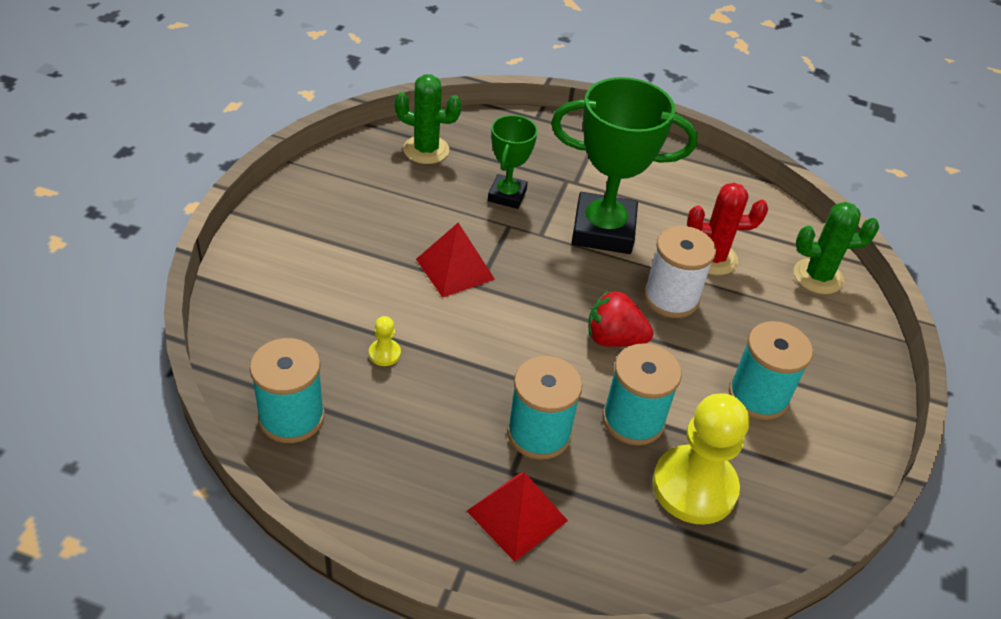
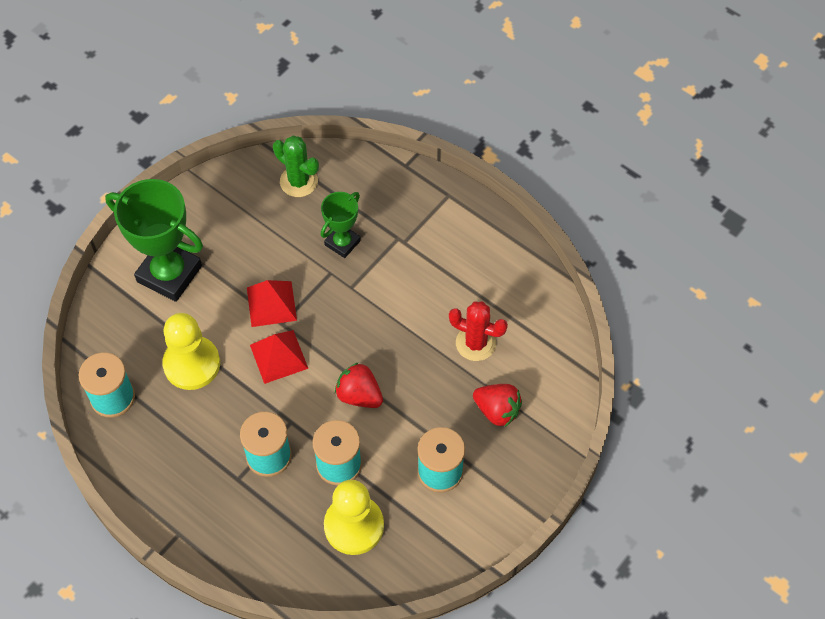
camera: 25 degrees right, 15 degrees up
yellow pawn [369,316,401,366] -> yellow pawn [162,313,220,390], size x2.45
red pyramid [467,472,568,562] -> red pyramid moved to [250,330,308,384]
green trophy [551,77,698,254] -> green trophy moved to [105,179,203,302]
white spool [644,226,716,318] -> none
green cactus [794,202,879,294] -> none
none -> red strawberry [473,384,522,427]

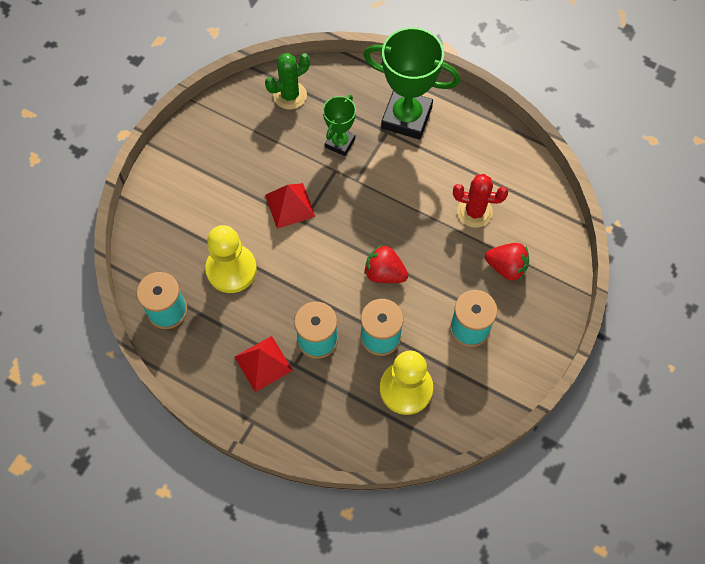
camera: 10 degrees left, 5 degrees up
green trophy [105,179,203,302] -> green trophy moved to [363,27,460,140]
red pyramid [250,330,308,384] -> red pyramid moved to [235,336,293,392]
green cactus [273,136,319,197] -> green cactus turned 60 degrees counterclockwise [265,53,310,110]

